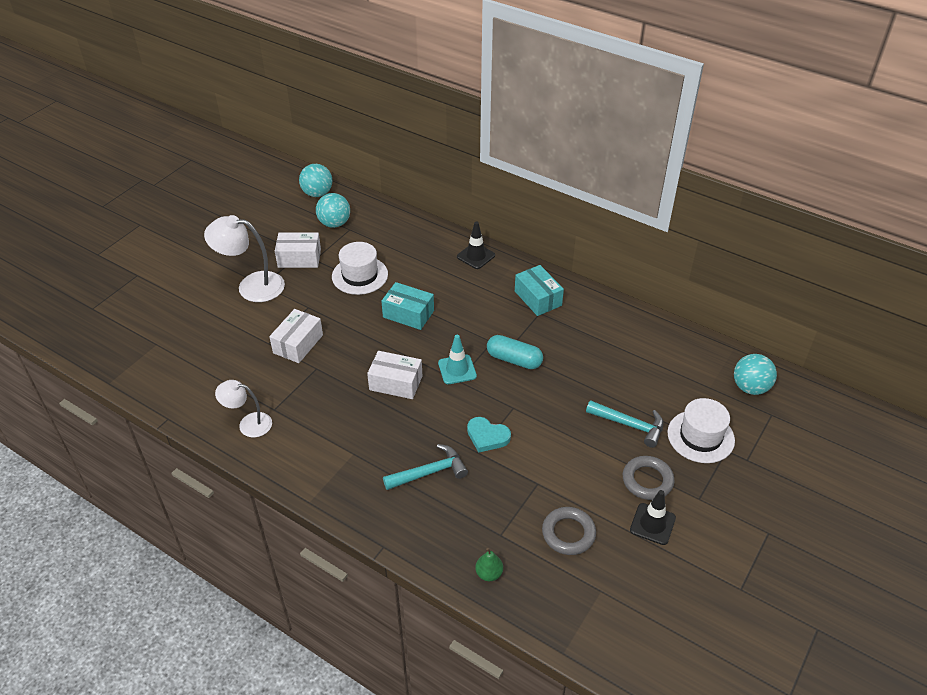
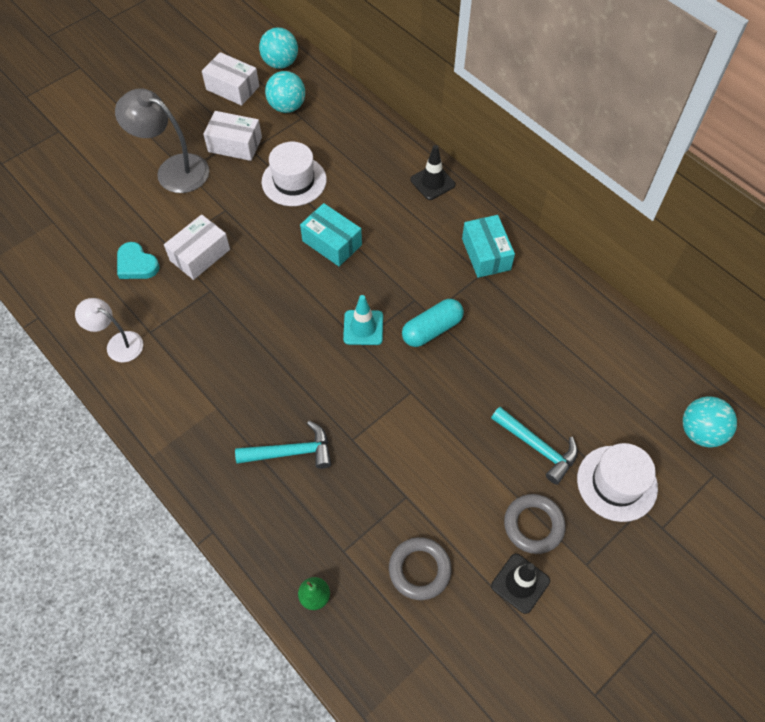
camera: 15 degrees right, 15 degrees up
white lamp [204,215,285,302] -> grey lamp [115,88,209,193]
white box [367,351,422,399] -> white box moved to [202,52,259,106]
turquoise heart [467,417,511,453] -> turquoise heart moved to [117,242,160,279]
turquoise capsule [487,335,543,369] -> turquoise capsule turned 75 degrees counterclockwise [402,299,464,347]

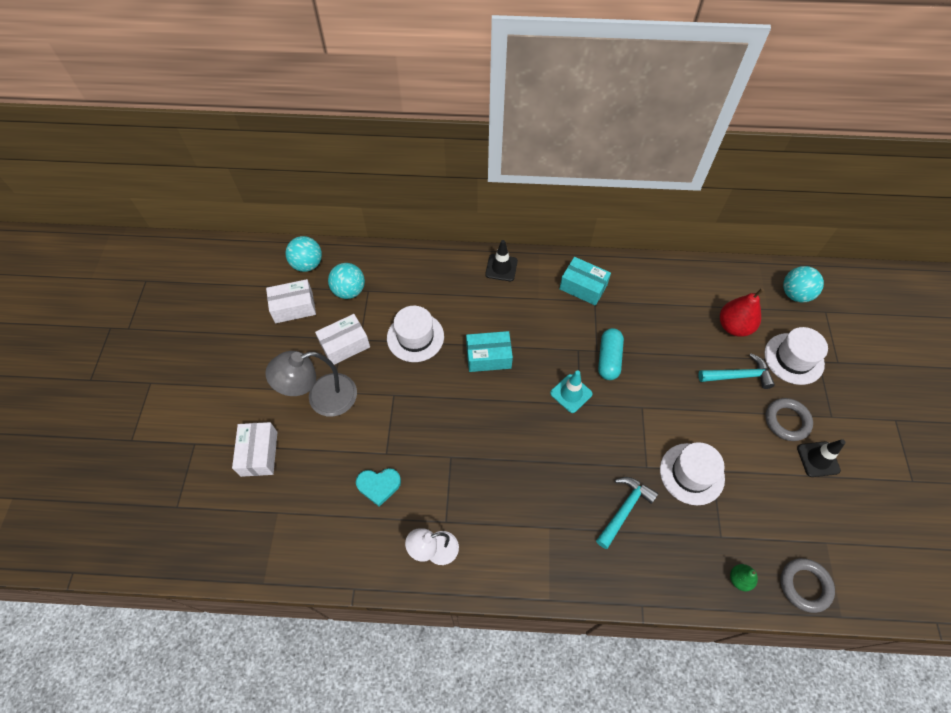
camera: 45 degrees left, 0 degrees up
white box [164,214,230,280] -> white box moved to [232,422,278,477]
grey ring [389,537,452,600] -> grey ring moved to [781,558,835,613]
none -> white hat [660,442,725,505]
none -> red pear [720,288,764,337]

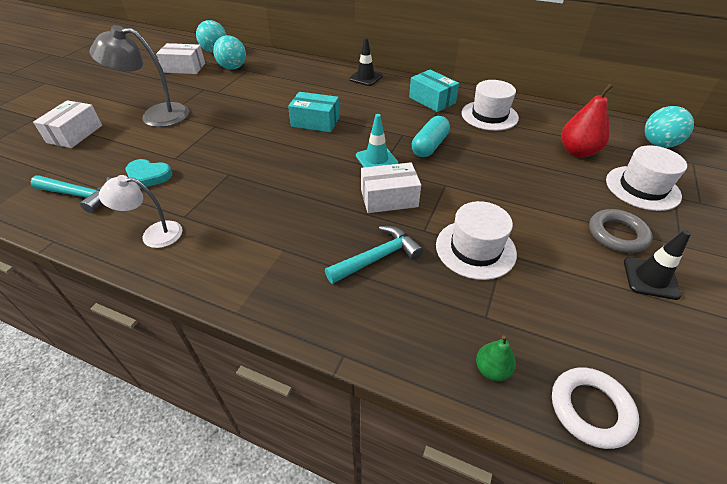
camera: 20 degrees right, 15 degrees down
white box [315,314,370,365] -> white box moved to [361,162,421,213]
white hat [387,306,444,362] -> white hat moved to [461,80,519,131]
turquoise hammer [699,353,775,389] -> turquoise hammer moved to [31,176,111,213]
grey ring [781,558,835,613] -> white ring [552,367,639,449]

